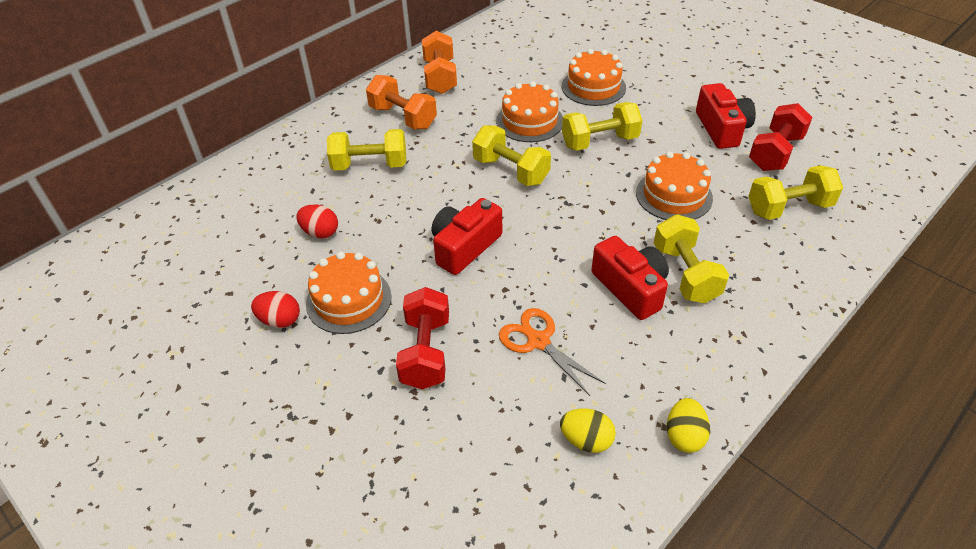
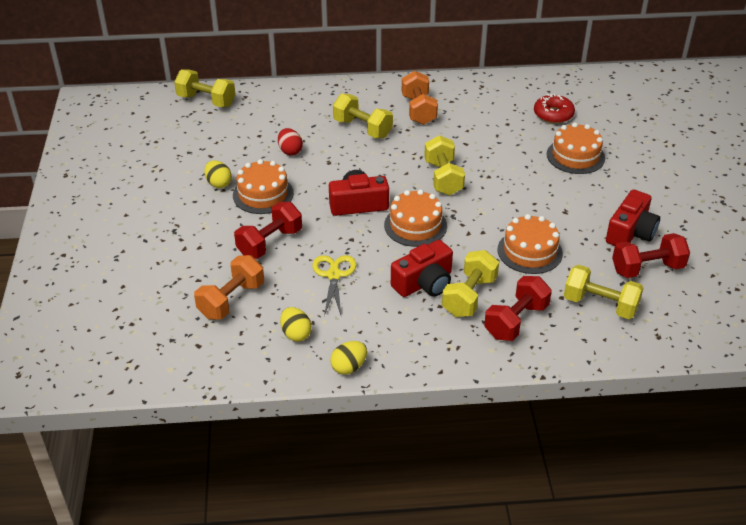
camera: 40 degrees right, 5 degrees down
red egg [251,291,300,328] -> yellow egg [204,160,232,188]
orange dumbbell [422,31,457,94] -> orange dumbbell moved to [194,255,264,320]
orange cake [496,81,563,142] -> orange cake moved to [384,189,447,247]
orange scissors [499,308,606,396] -> yellow scissors [312,255,357,316]
yellow dumbbell [562,102,642,151] -> yellow dumbbell moved to [174,69,236,107]
red camera [591,236,669,320] -> red camera turned 45 degrees clockwise [391,240,453,297]
none -> red dumbbell [484,276,552,341]
none -> red donut [534,94,575,123]

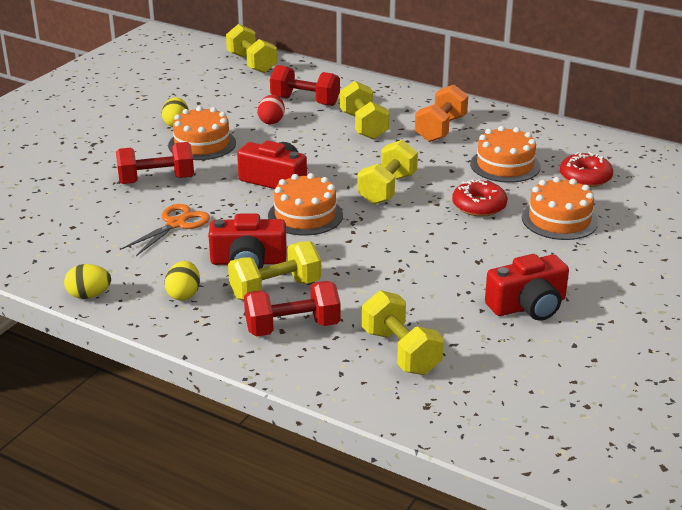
camera: 35 degrees right, 10 degrees down
orange dumbbell [194,255,264,320] -> none
yellow egg [280,307,312,341] -> yellow egg moved to [165,261,200,301]
yellow scissors [312,255,357,316] -> orange scissors [122,204,210,256]
orange cake [498,214,563,274] -> orange cake moved to [470,126,541,183]
red dumbbell [612,233,690,278] -> red dumbbell moved to [270,65,340,106]
none -> red donut [452,180,507,217]

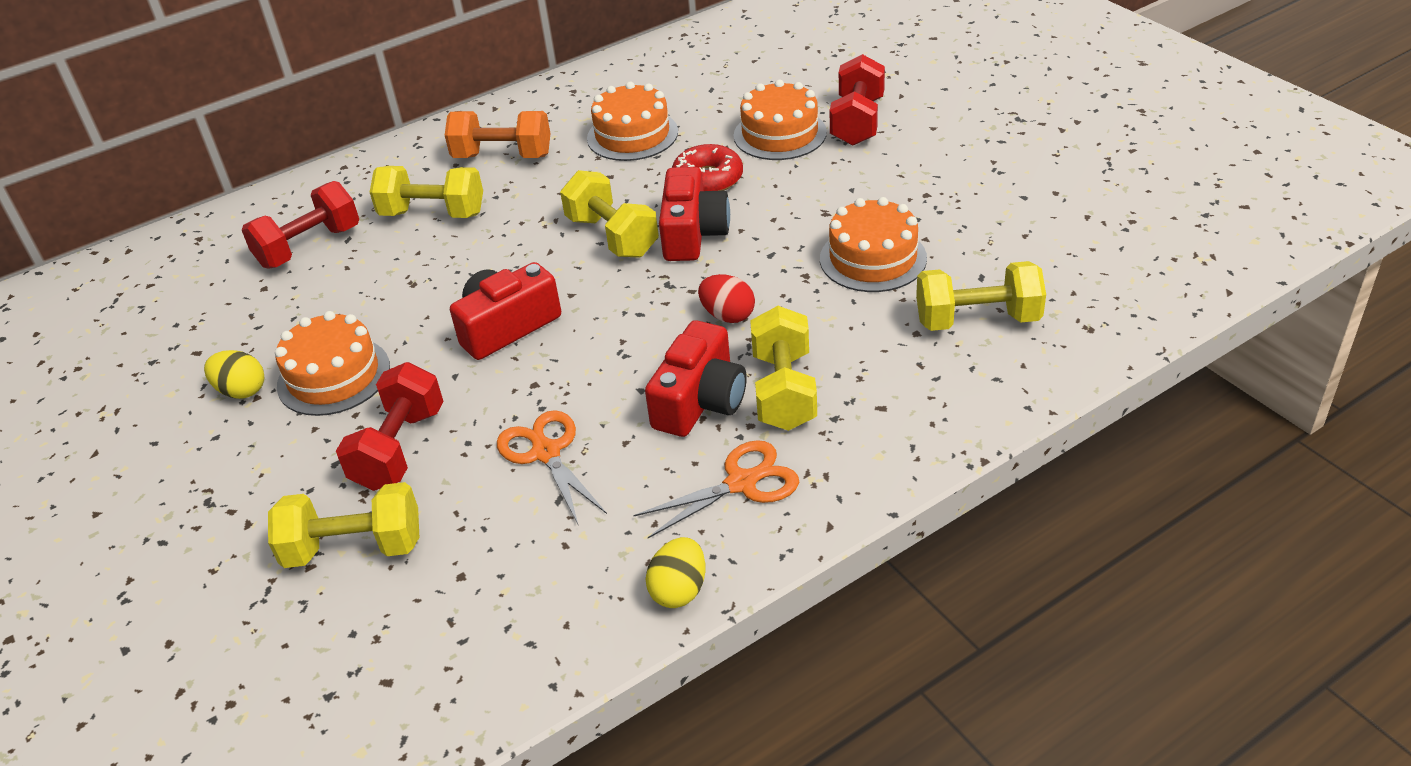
camera: 60 degrees left, 10 degrees up
yellow egg [165,261,200,301] -> orange scissors [633,440,799,538]
yellow dumbbell [226,24,277,73] -> yellow dumbbell moved to [268,482,419,568]
red dumbbell [244,281,341,337] -> red dumbbell moved to [830,54,885,146]
red egg [257,95,285,124] -> red egg moved to [698,274,755,323]
orange cake [268,173,343,236] -> orange cake moved to [820,197,927,292]
orange dumbbell [415,85,468,142] -> orange dumbbell turned 45 degrees counterclockwise [445,111,551,158]
red camera [485,254,569,321] -> red camera moved to [659,167,730,261]
red donut [560,152,613,187] -> none

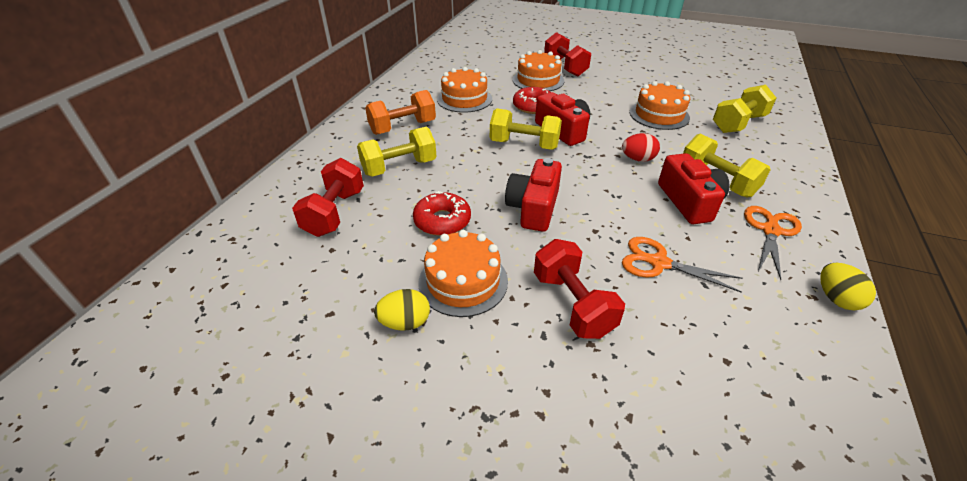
camera: 40 degrees left, 0 degrees up
yellow dumbbell [268,482,419,568] -> none
none -> red donut [413,191,471,236]

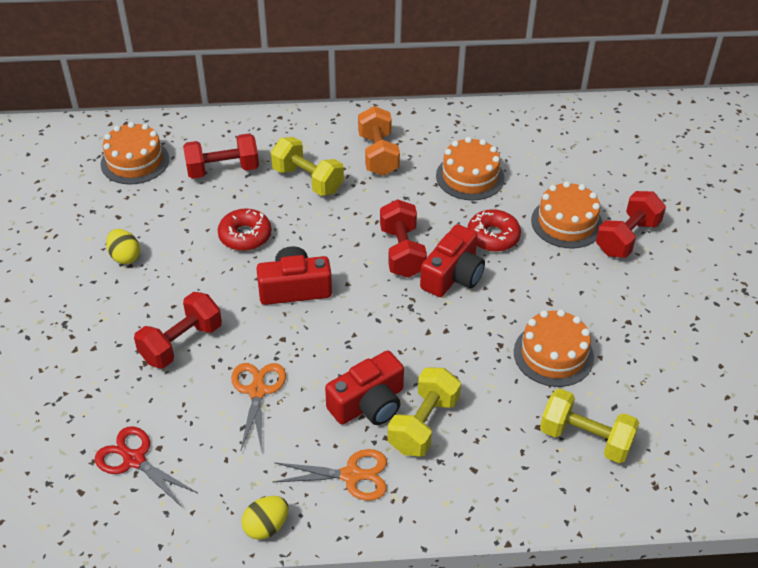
camera: 65 degrees right, 5 degrees up
orange dumbbell [365,90,436,135] -> orange dumbbell turned 45 degrees clockwise [358,106,400,176]
orange cake [418,230,508,317] -> orange cake moved to [101,122,169,185]
yellow dumbbell [490,108,562,150] -> red dumbbell [380,199,427,278]
red egg [622,133,660,162] -> none
none -> red scissors [95,426,198,507]

